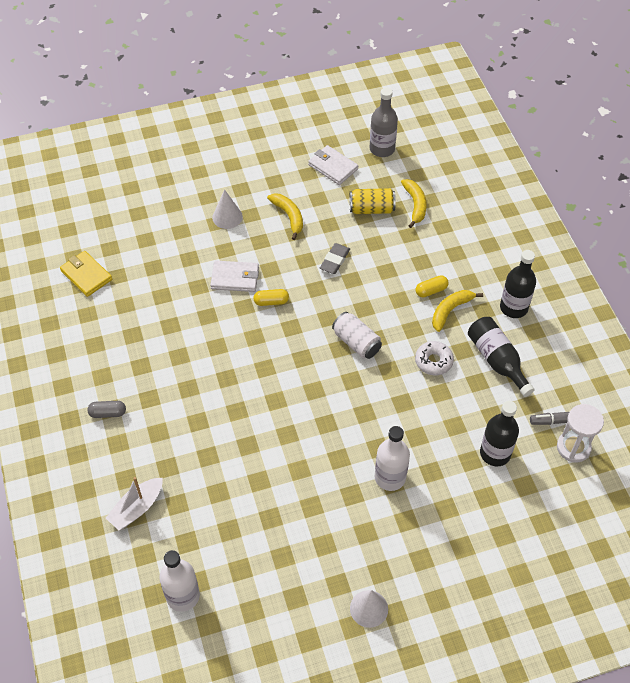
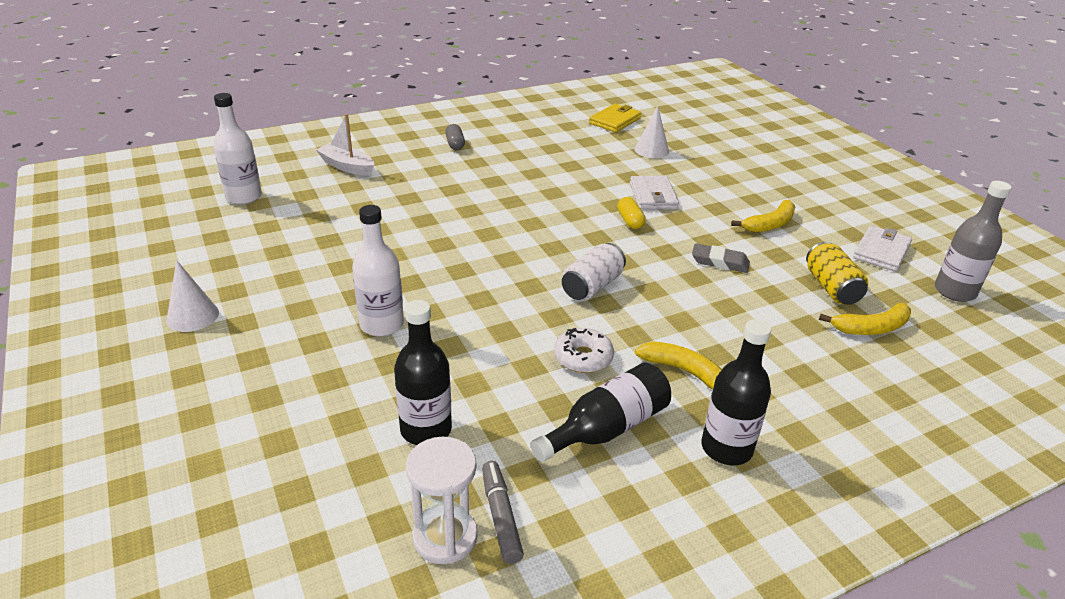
camera: 80 degrees right, 20 degrees down
white cone [212,189,243,229] -> white cone moved to [634,106,669,158]
yellow capsule [416,275,448,298] -> none

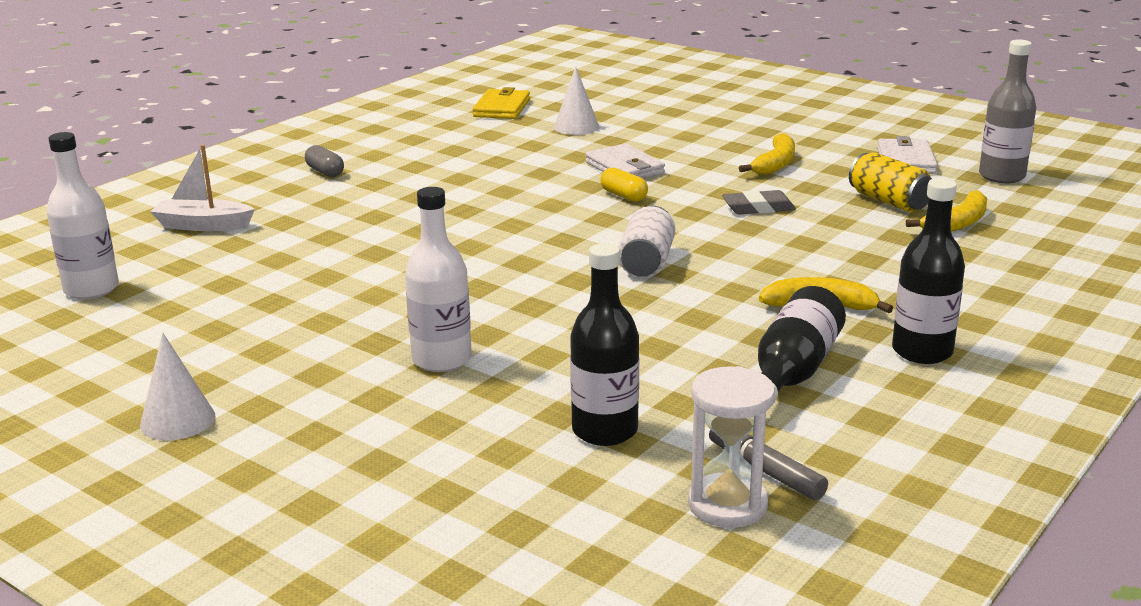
camera: 25 degrees left, 10 degrees down
white donut [554,328,614,373] -> none

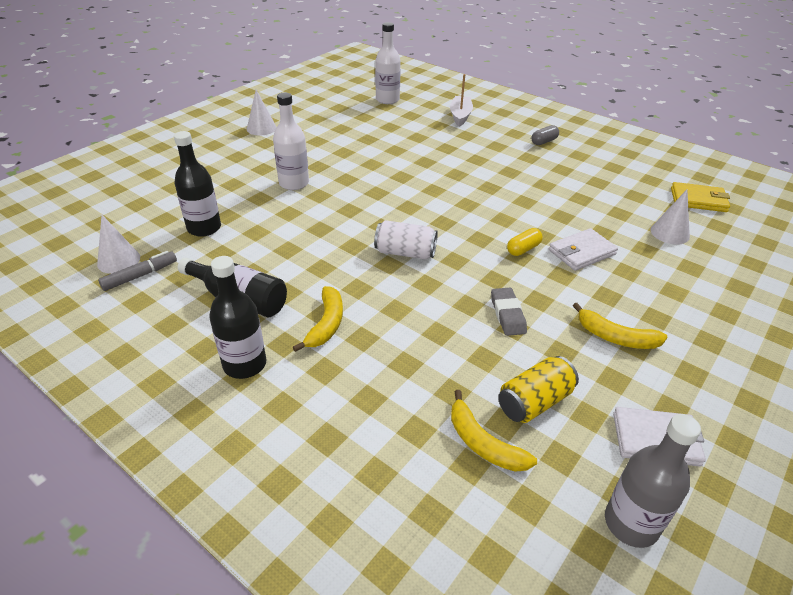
camera: 90 degrees right, 15 degrees up
white hourglass [688,366,775,528] -> white cone [97,215,140,274]

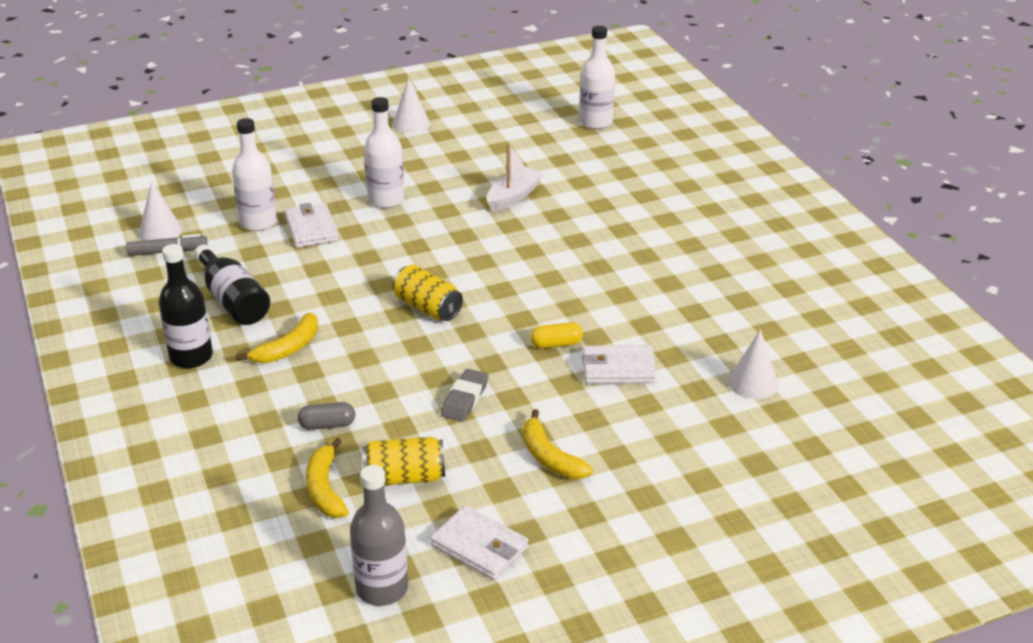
camera: 30 degrees right, 5 degrees down
black bottle [174,131,221,237] -> white bottle [232,118,277,231]
white can [374,220,438,259] -> yellow can [393,265,463,321]
white boat [450,74,473,127] -> white boat moved to [487,143,543,212]
grey capsule [531,125,559,145] -> grey capsule moved to [298,402,355,430]
yellow wallet [671,182,730,212] -> none
none -> white wallet [285,203,339,248]

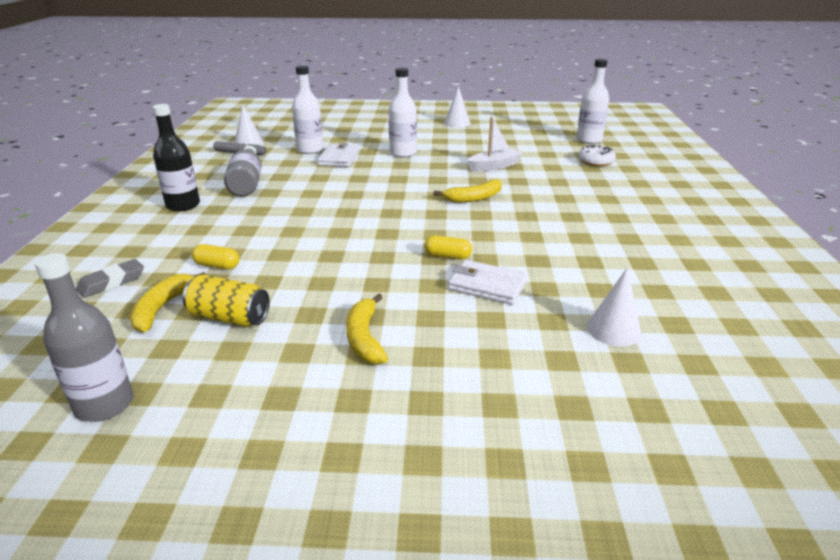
camera: 25 degrees right, 5 degrees down
black bottle [194,244,270,325] -> grey bottle [224,146,262,197]
yellow banana [236,313,318,363] -> yellow banana moved to [434,179,502,203]
grey capsule [298,402,355,430] -> yellow capsule [192,244,239,269]
yellow can [393,265,463,321] -> none
white wallet [430,505,528,580] -> none
grey eraser [441,369,488,422] -> grey eraser moved to [76,259,144,298]
none -> white donut [578,145,616,166]

